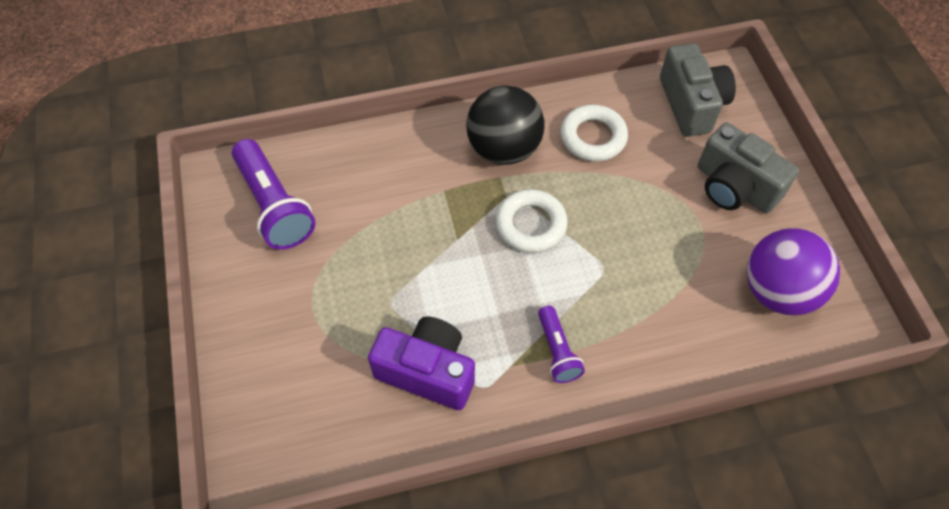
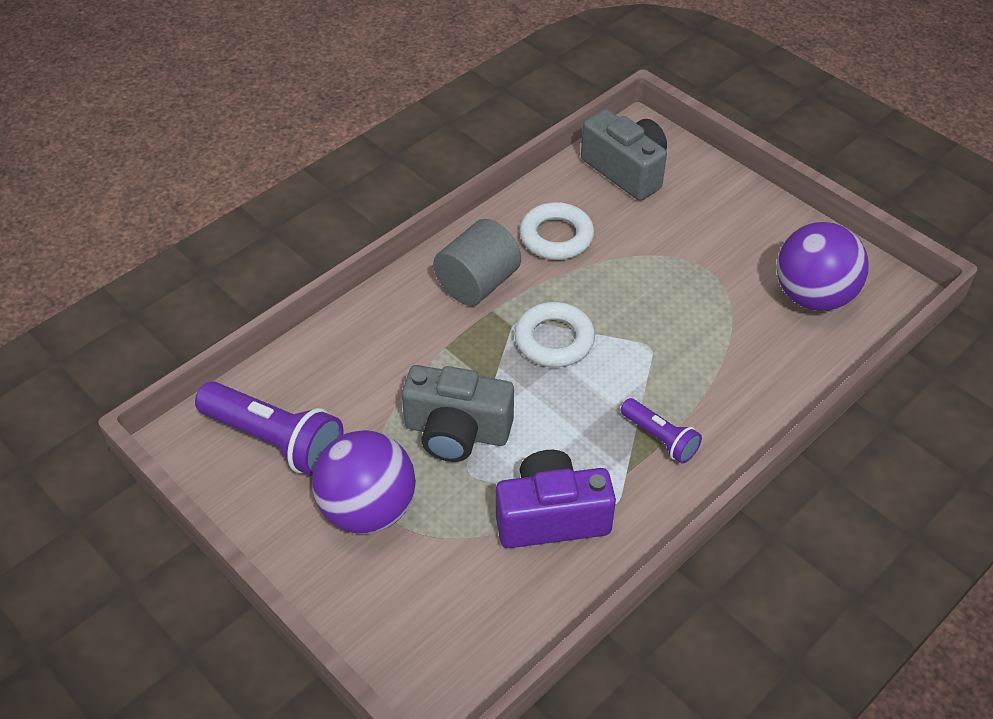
camera: 30 degrees left, 10 degrees down
black ball [466,86,545,165] -> grey cylinder [433,219,521,306]
grey camera [698,122,799,213] -> grey camera moved to [402,365,514,462]
none -> purple ball [312,430,416,534]

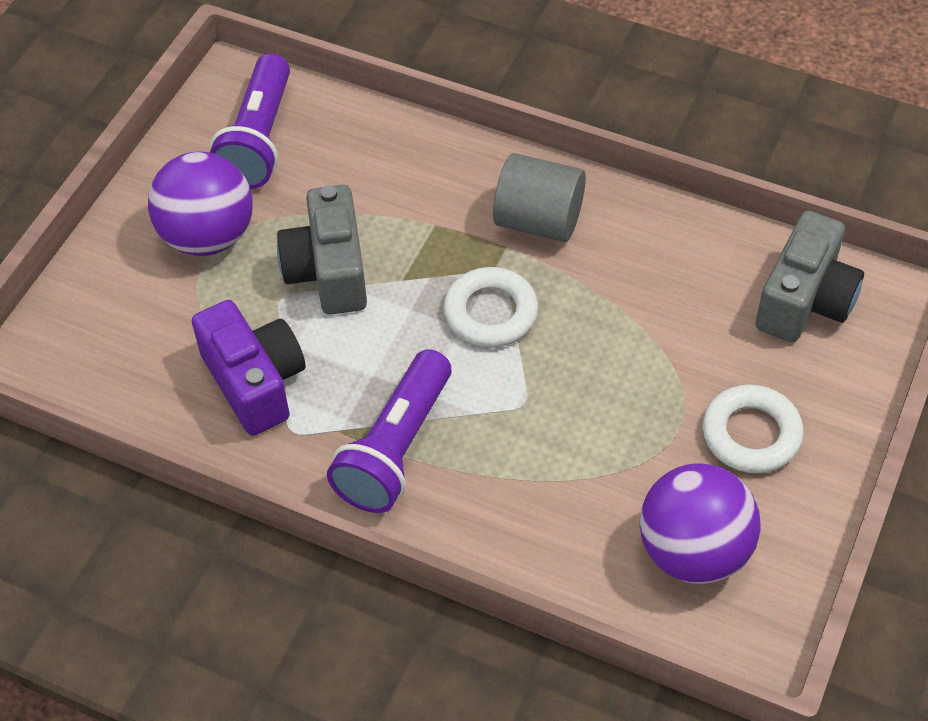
camera: 70 degrees right, 5 degrees up
white ring [519,202,594,260] -> white ring moved to [703,385,804,473]
purple flashlight [621,398,702,463] -> purple flashlight [327,349,451,513], size x1.78

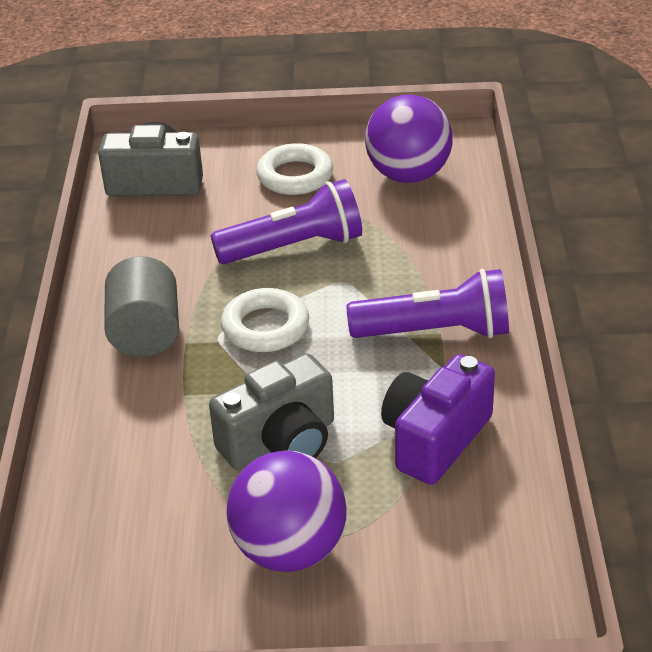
camera: 115 degrees left, 15 degrees down
purple flashlight [210,54,290,189] -> purple flashlight moved to [211,179,362,264]

